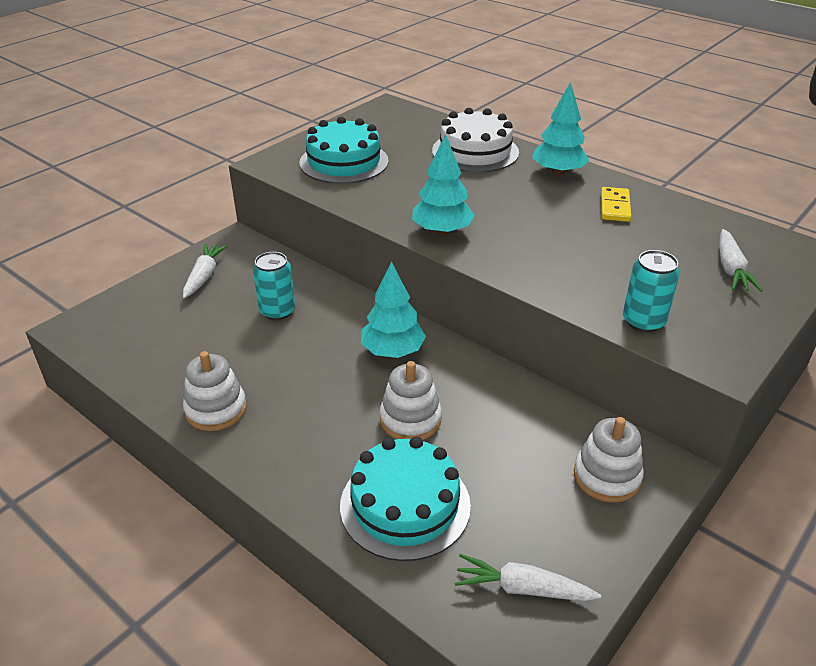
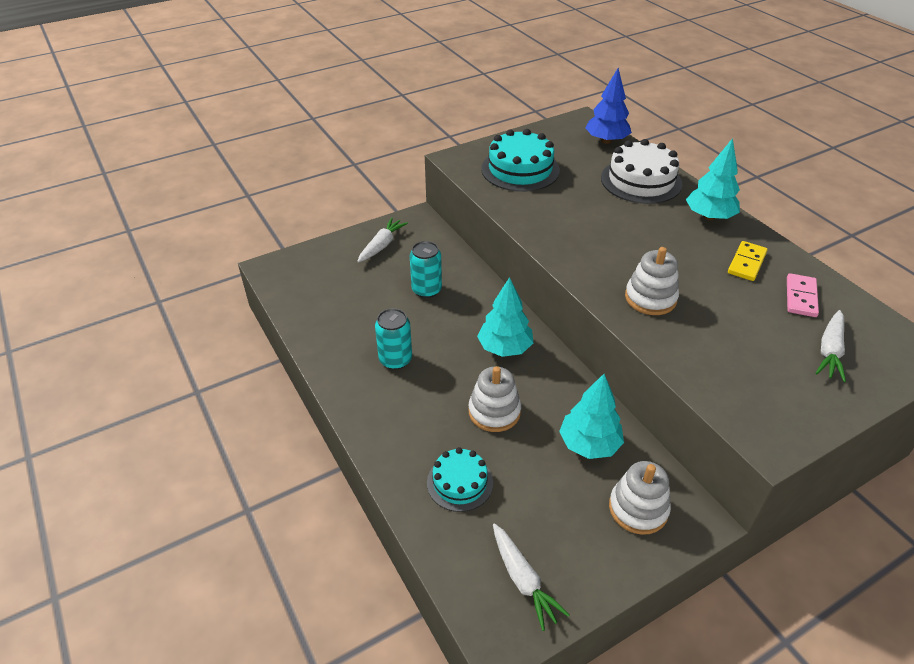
camera: 20 degrees right, 5 degrees up
white stacking toy [183,351,247,431] -> white stacking toy moved to [625,247,679,315]
turquoise cake [340,436,471,561] -> turquoise cake [427,447,493,512], size x0.62
turquoise tree [412,134,475,235] -> turquoise tree moved to [559,374,624,459]
white carrot [455,554,601,601] -> white carrot turned 150 degrees counterclockwise [493,524,570,631]
turquoise can [623,250,680,332] -> turquoise can moved to [375,308,412,370]
none -> blue tree [585,68,632,144]
none -> pink domino [787,273,819,317]

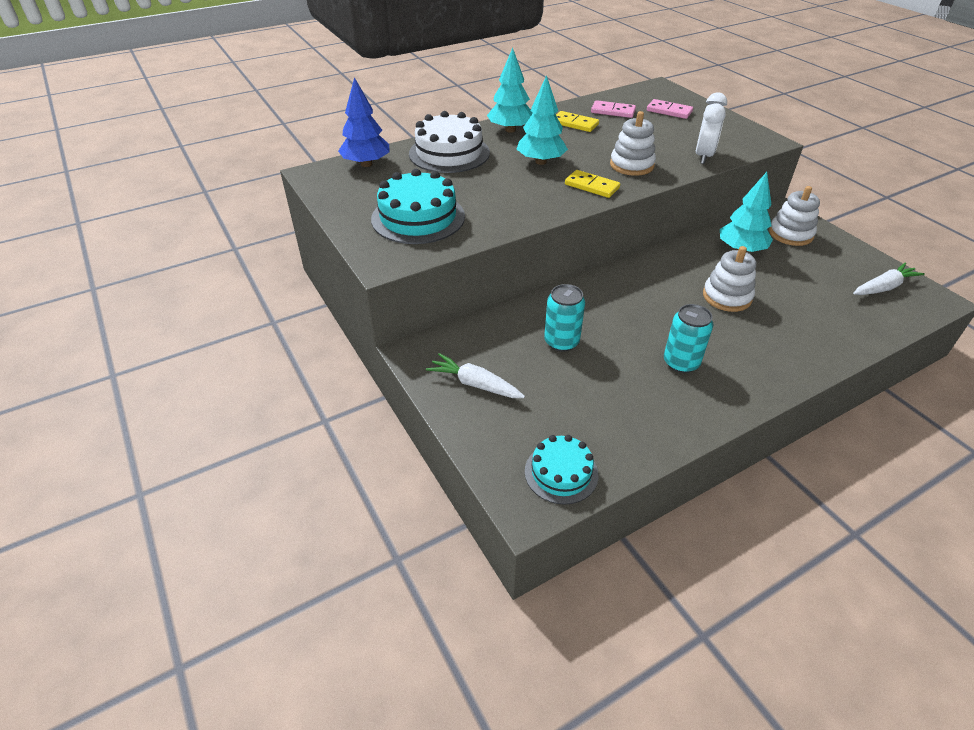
camera: 90 degrees left, 0 degrees up
turquoise cake [427,447,493,512] -> turquoise cake moved to [525,435,598,505]
turquoise tree [477,277,533,357] -> turquoise tree moved to [517,75,568,165]
white carrot [816,310,846,382] -> pink domino [647,99,693,119]
none -> yellow domino [565,170,620,198]
none -> white clock [696,92,727,164]

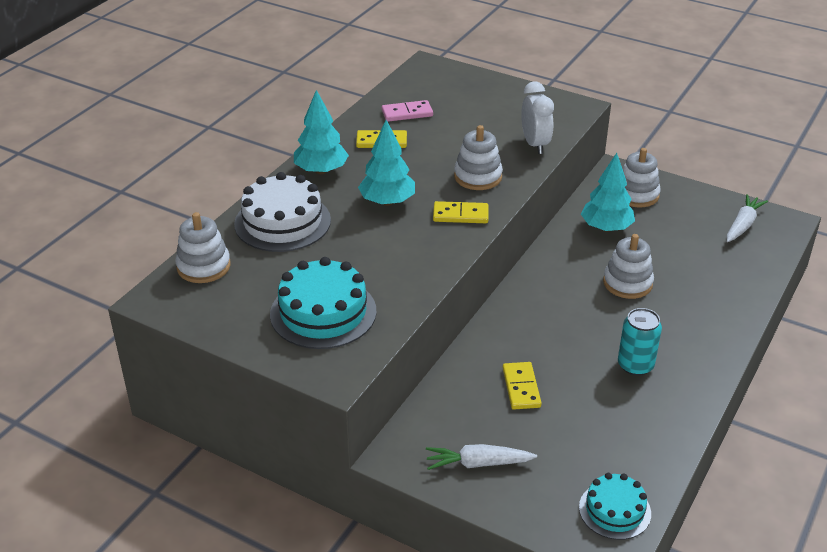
camera: 30 degrees left, 5 degrees down
blue tree [338,77,390,167] -> white stacking toy [175,212,231,283]
turquoise can [544,284,585,352] -> yellow domino [503,362,542,409]
pink domino [647,99,693,119] -> none

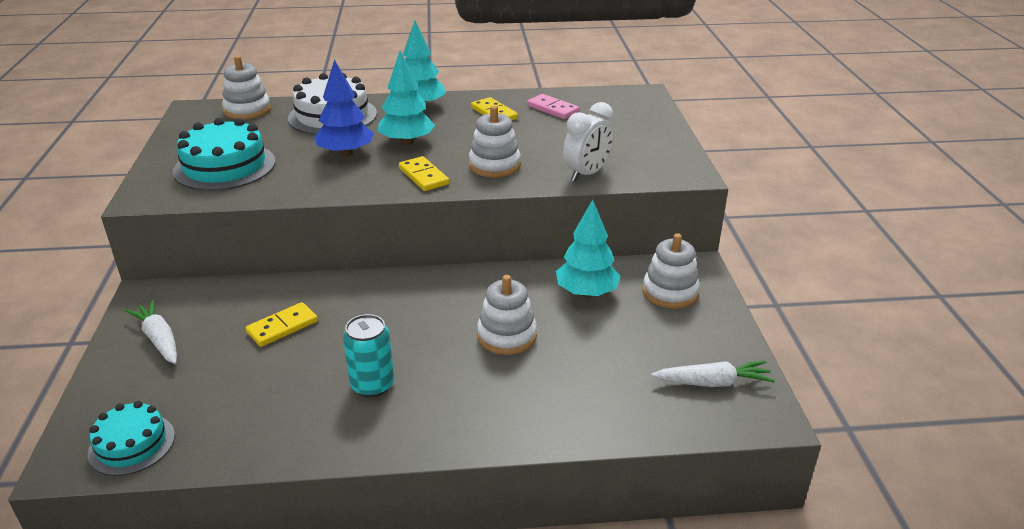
camera: 55 degrees right, 5 degrees down
none -> blue tree [314,60,374,157]

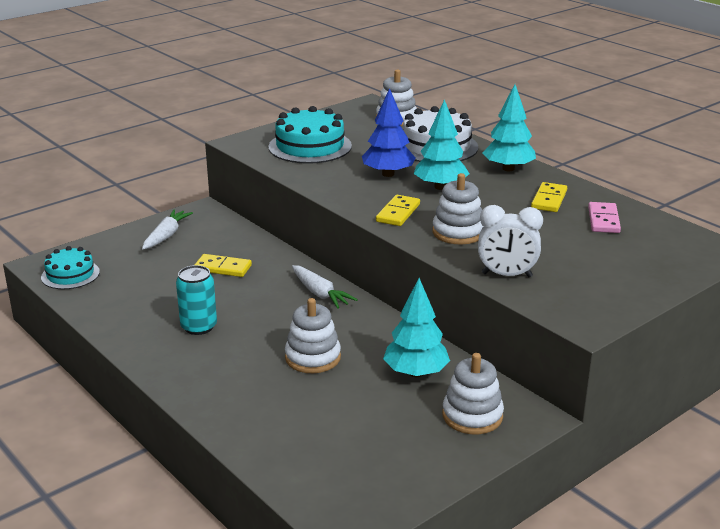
camera: 55 degrees right, 5 degrees down
white carrot [651,360,775,387] -> white carrot moved to [292,265,358,309]

